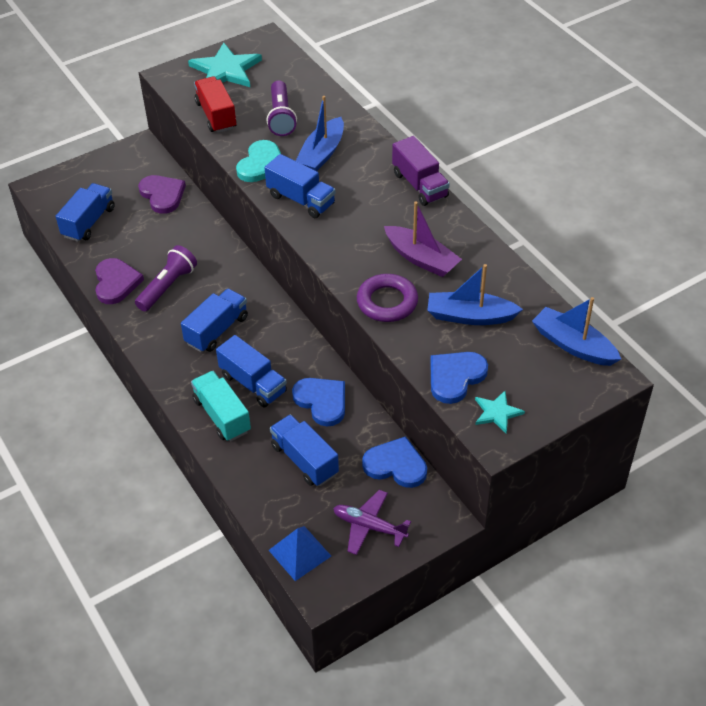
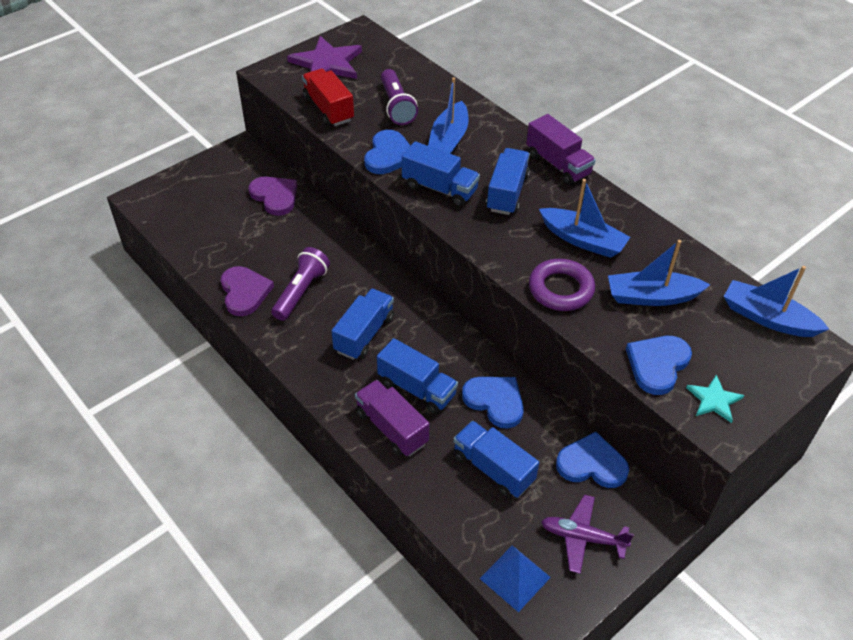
camera: 10 degrees left, 0 degrees up
blue truck [56,183,115,242] -> blue truck moved to [486,148,530,215]
turquoise star [188,43,262,87] -> purple star [287,36,362,79]
turquoise truck [191,371,251,441] -> purple truck [355,380,430,457]
turquoise heart [236,140,281,182] -> blue heart [364,130,410,174]
purple boat [384,201,462,277] -> blue boat [539,179,630,258]

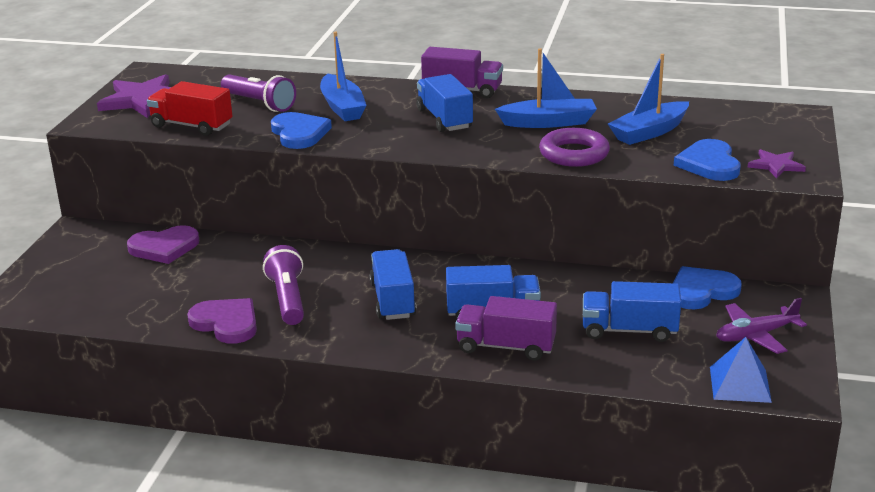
camera: 35 degrees left, 20 degrees down
purple heart [249,177,297,216] -> purple heart turned 150 degrees clockwise [127,225,199,264]
blue truck [402,141,480,207] -> none
blue heart [462,377,524,429] -> none
turquoise star [686,375,744,423] -> purple star [748,149,806,178]
blue boat [724,266,829,337] -> none

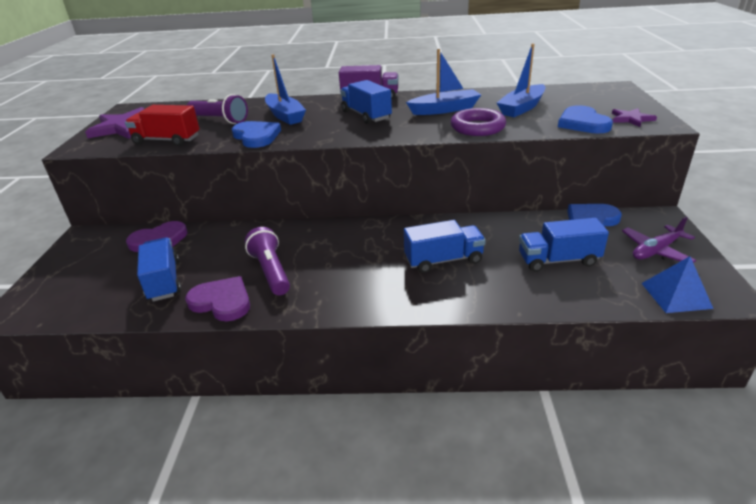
camera: 10 degrees left, 5 degrees up
blue truck [369,249,416,320] -> blue truck moved to [137,237,181,301]
purple truck [455,296,557,361] -> none

